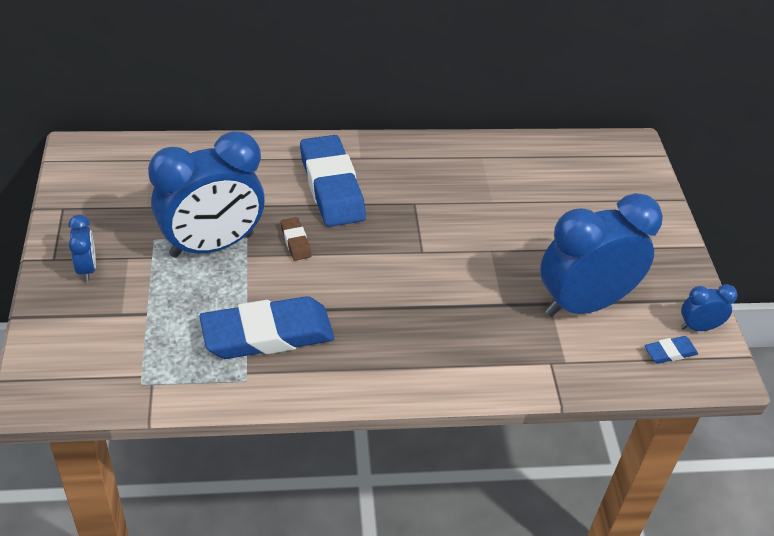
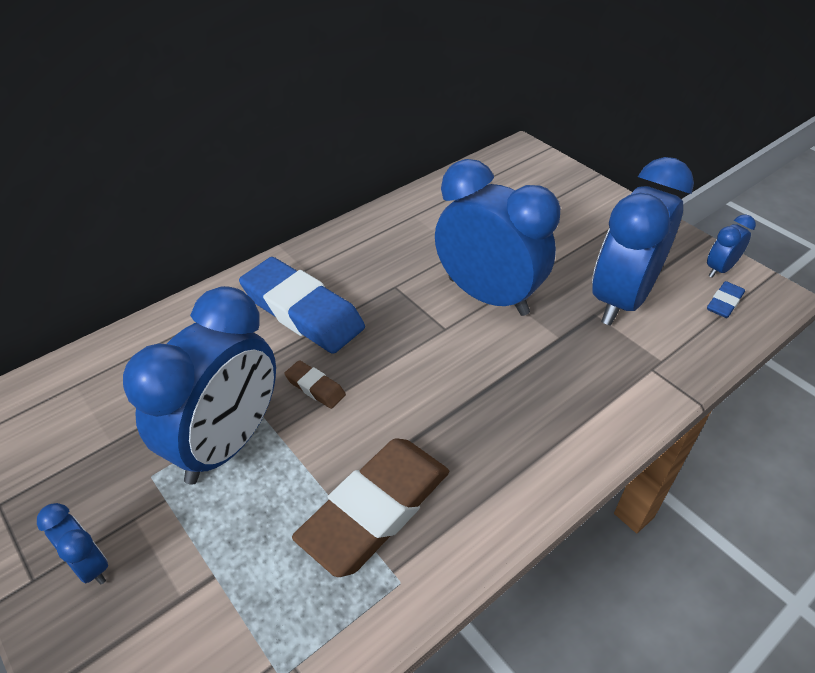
camera: 30 degrees left, 0 degrees up
blue eraser [199,296,334,359] -> brown eraser [292,438,449,577]
none -> blue clock [435,159,560,316]

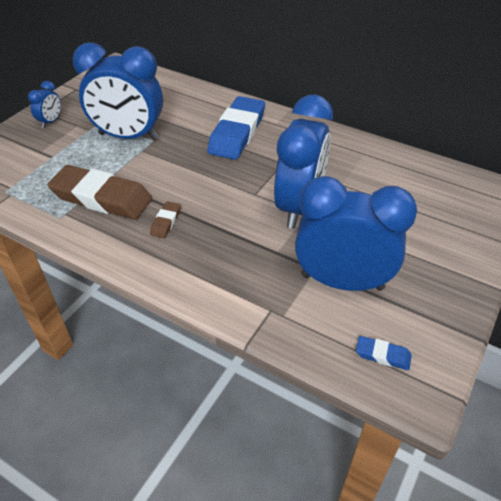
camera: 70 degrees right, 0 degrees up
brown eraser [284,360,346,409] -> brown eraser moved to [150,201,181,238]
blue clock [707,214,756,278] -> none

